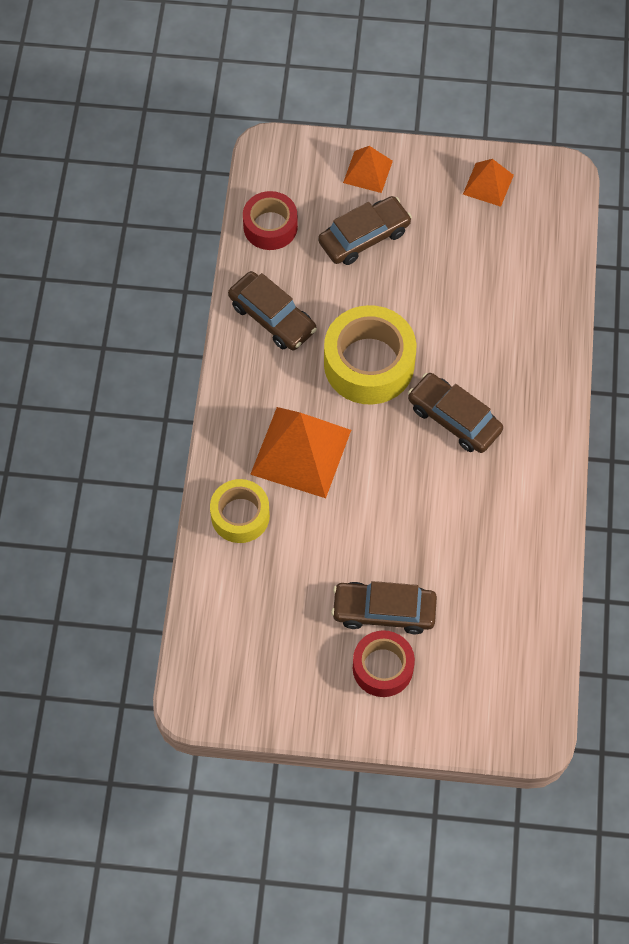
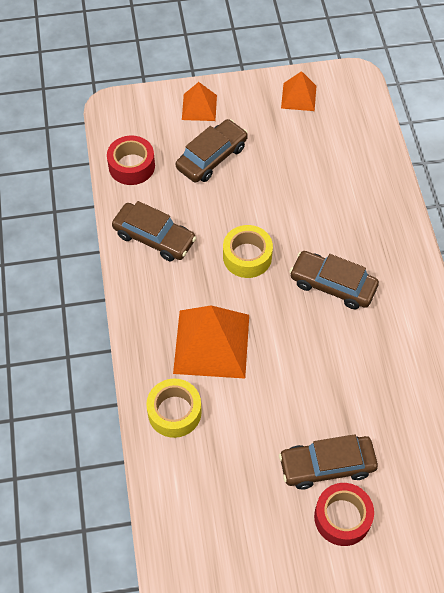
camera: 15 degrees left, 5 degrees down
yellow tape [324,305,416,405] -> yellow tape [223,225,273,278], size x0.62

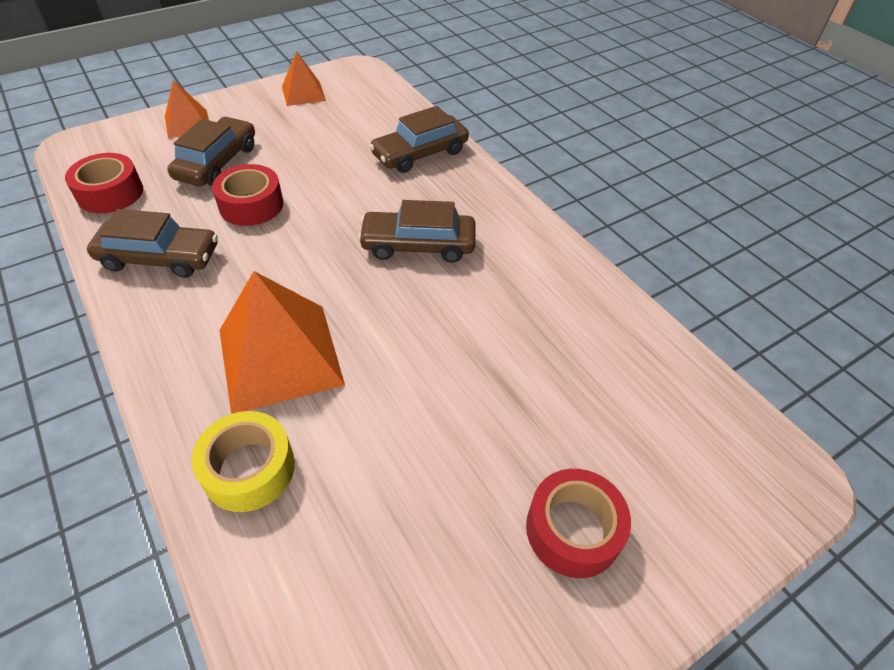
camera: 25 degrees left, 10 degrees down
yellow tape [223,225,273,278] -> none
brown car [279,434,378,490] -> brown car moved to [369,106,469,173]
none -> red tape [212,164,283,226]

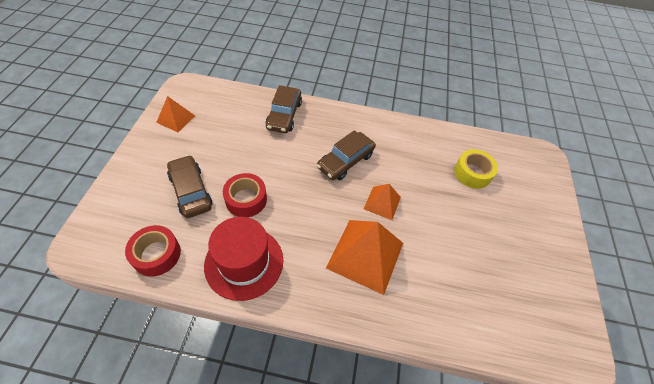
camera: 50 degrees left, 5 degrees up
brown car [87,209,218,278] -> red hat [204,217,283,301]
orange pyramid [165,80,209,139] -> orange pyramid moved to [364,184,401,220]
yellow tape [191,411,295,512] -> yellow tape moved to [454,149,498,189]
red tape [526,469,631,578] -> none

